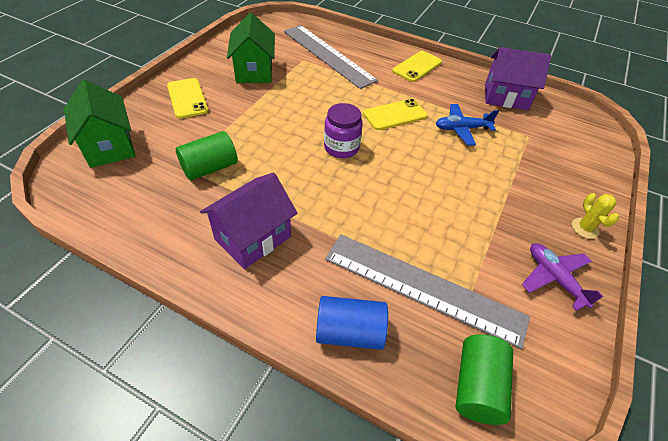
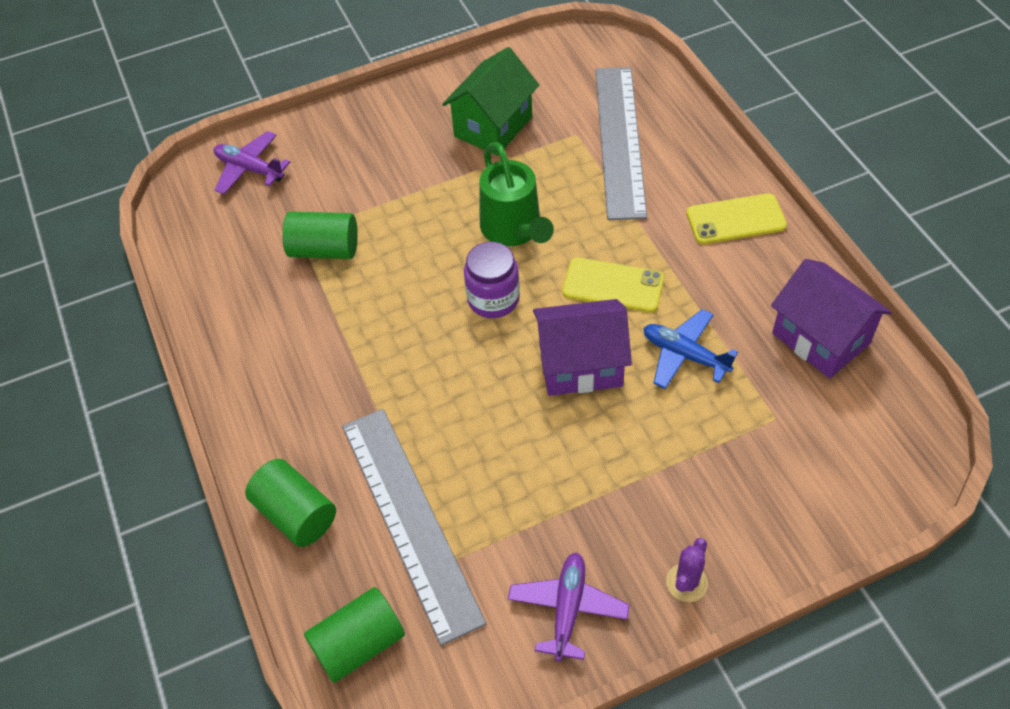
camera: 45 degrees right, 5 degrees up
green house [64,80,135,168] -> purple plane [214,131,290,194]
yellow phone [167,78,208,119] -> none
purple house [200,173,297,269] -> purple house moved to [533,299,632,396]
blue cylinder [316,296,388,350] -> green cylinder [245,459,336,547]
yellow cactus [572,193,619,239] -> purple cactus [666,538,708,602]
none -> green watering can [479,142,554,246]

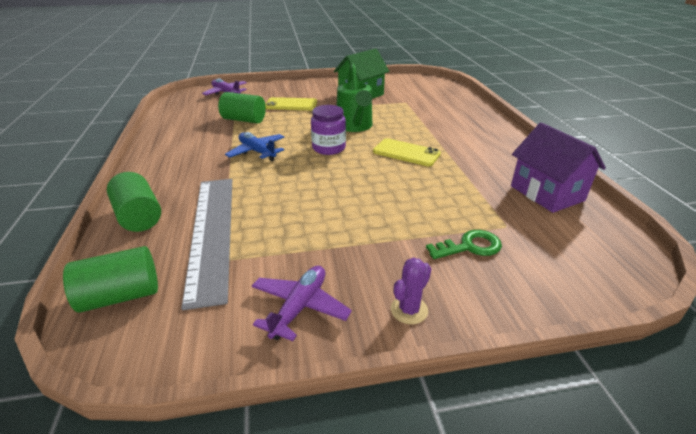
camera: 10 degrees right, 20 degrees down
purple house [533,299,632,396] -> none
grey ruler [595,67,647,220] -> none
blue plane [644,309,738,389] -> blue plane moved to [225,132,285,161]
yellow phone [686,193,787,244] -> yellow phone moved to [265,97,317,110]
none -> green key [426,230,502,259]

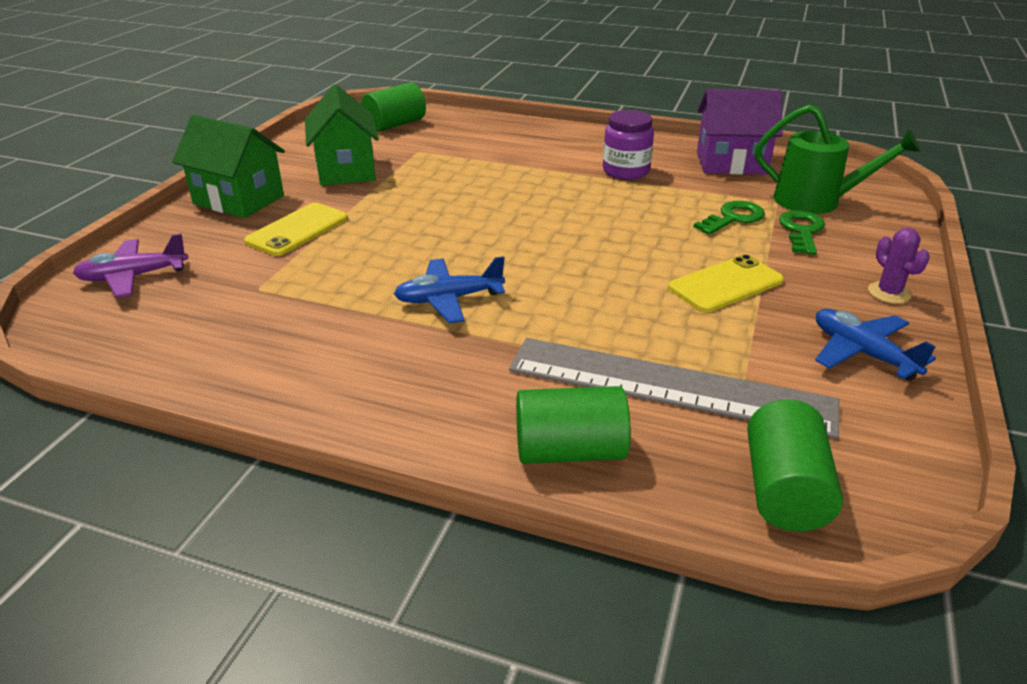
camera: 60 degrees left, 0 degrees up
green cylinder [218,92,266,124] -> green cylinder moved to [361,83,426,132]
purple plane [252,266,352,341] -> blue plane [815,309,936,381]
purple jar [311,105,346,155] -> purple jar moved to [603,110,654,180]
green watering can [337,64,372,132] -> green watering can moved to [755,104,920,214]
yellow phone [373,138,441,166] -> yellow phone moved to [668,255,784,312]
none -> green house [172,115,285,218]
none -> green key [693,201,765,235]

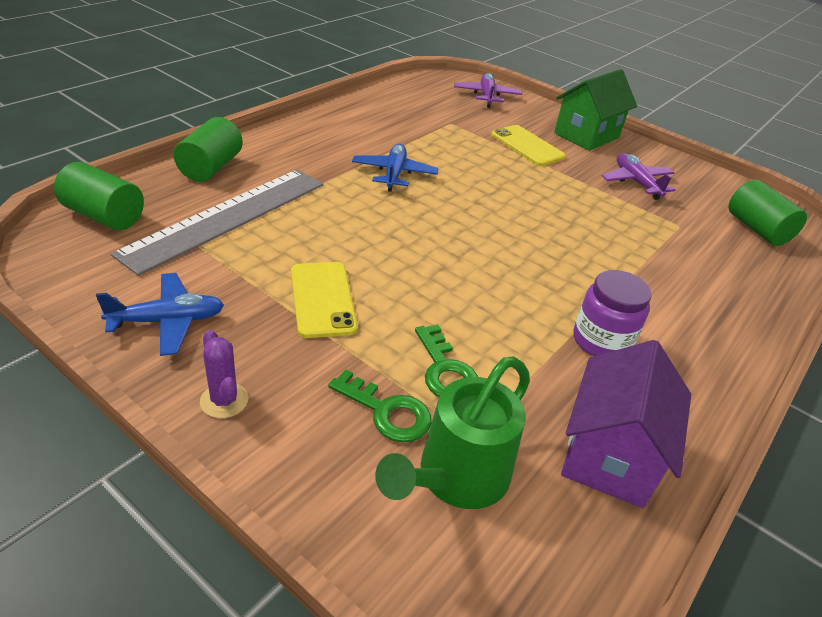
camera: 105 degrees right, 5 degrees up
green house [305,85,379,186] -> purple plane [602,153,676,200]
purple cactus [868,228,930,304] -> purple cactus turned 60 degrees clockwise [200,330,248,418]

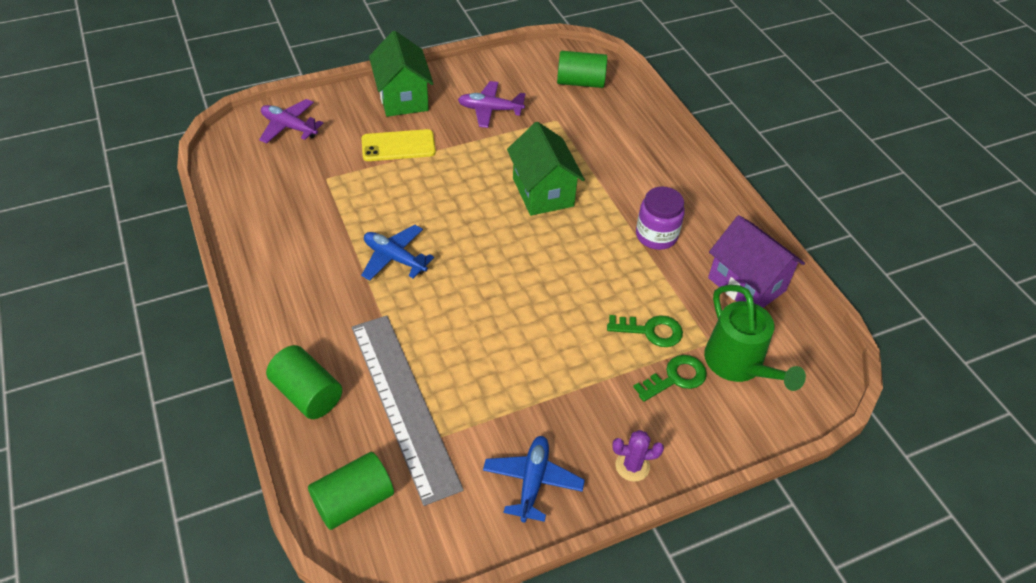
camera: 60 degrees left, 10 degrees up
yellow phone [291,262,358,338] -> none
none -> green house [507,122,585,216]

